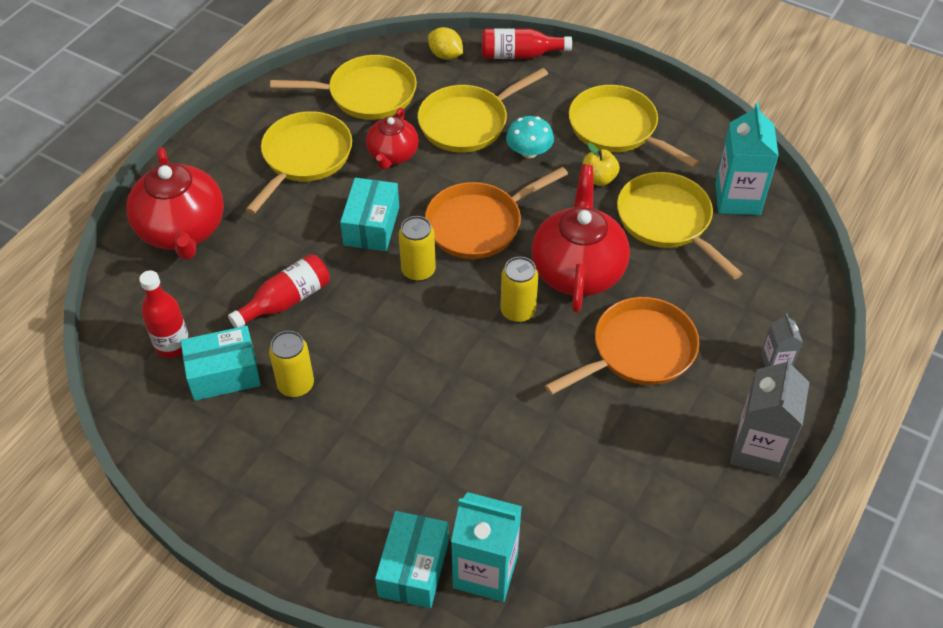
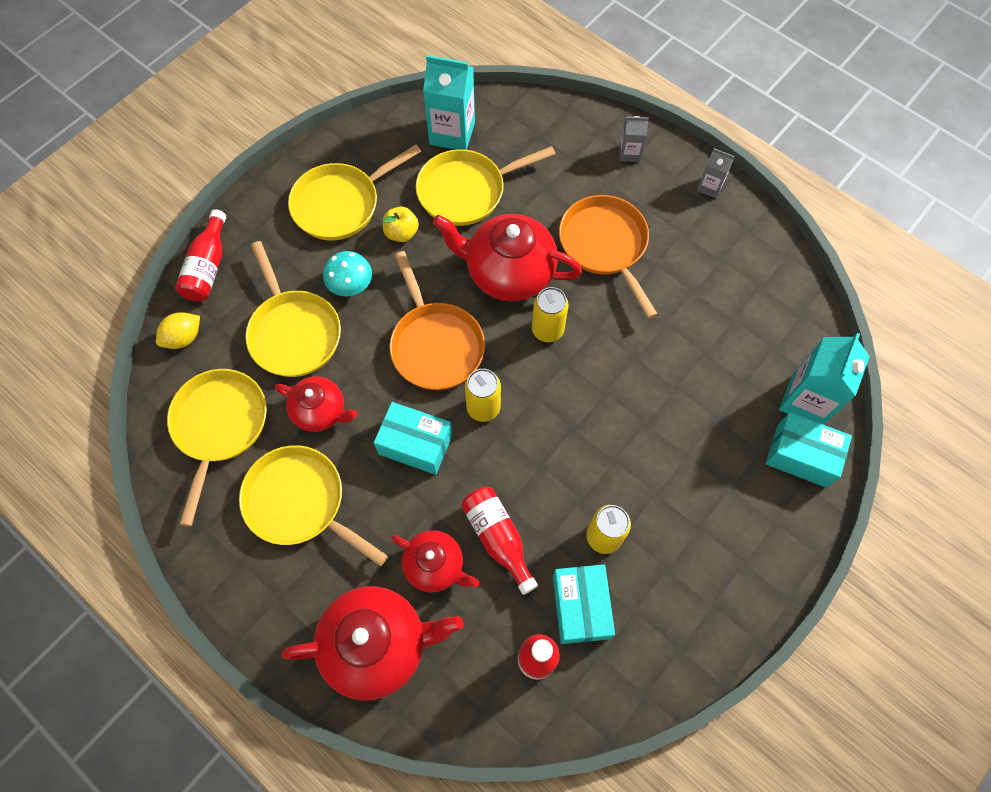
camera: 80 degrees left, 15 degrees up
grey carton [730,357,810,477] -> grey carton [697,148,735,198], size x0.53
none -> red teapot [391,530,479,593]

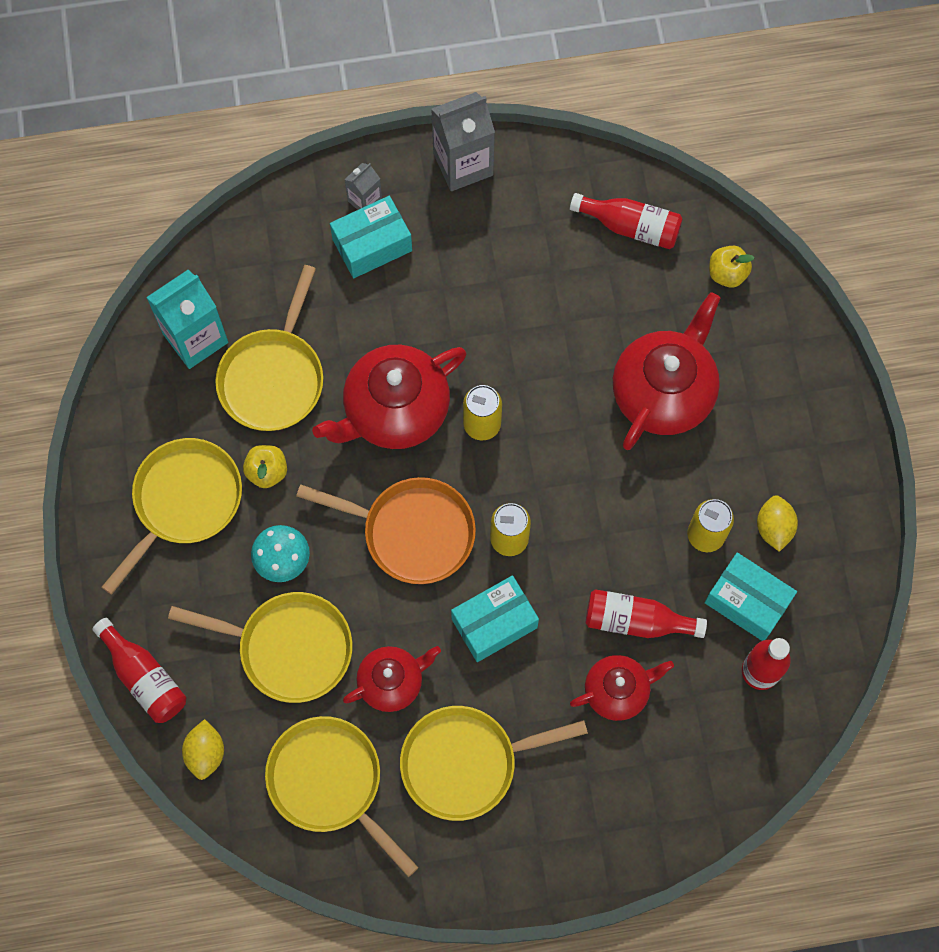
camera: 50 degrees left, 5 degrees up
red teapot [282,586,464,701] -> red teapot moved to [613,292,720,450]
yellow pan [288,144,421,240] -> yellow pan turned 150 degrees counterclockwise [102,438,242,595]
orange pan [559,195,658,319] -> none
grey carton [697,148,735,198] -> grey carton [431,92,495,191], size x1.89
turquoise box [765,412,852,488] -> turquoise box moved to [330,196,412,278]
turquoise carton [779,333,870,425] -> yellow apple [709,246,754,288]
none -> red bottle [570,193,683,249]
none -> yellow lemon [757,495,798,552]

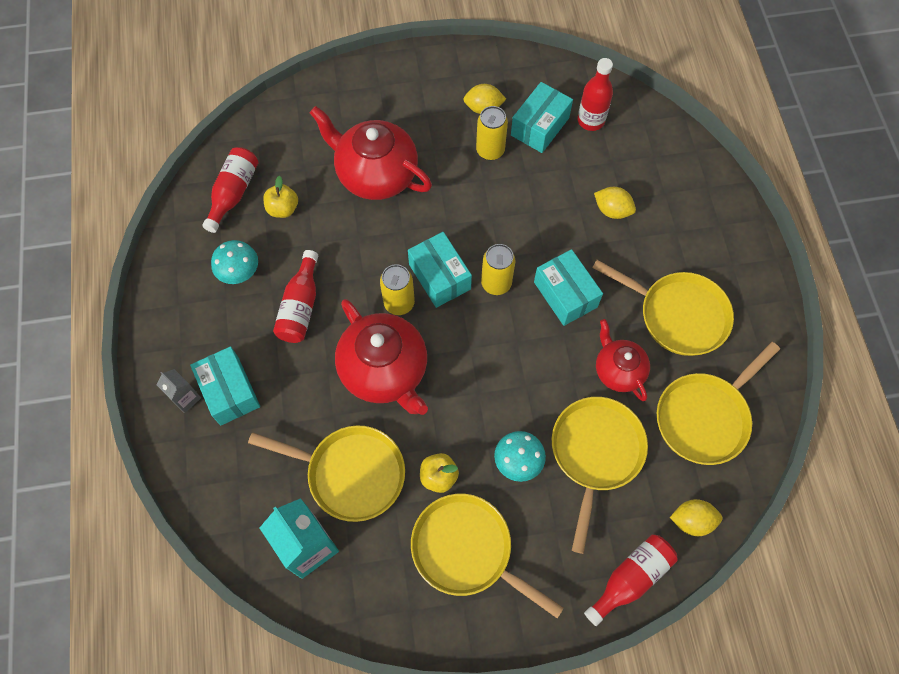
camera: 90 degrees left, 5 degrees down
orange pan [296,477,476,584] -> none
yellow pan [400,706,588,821] -> yellow pan turned 45 degrees counterclockwise [592,260,734,356]
grey carton [431,92,495,191] -> none
red teapot [570,655,674,721] -> yellow lemon [594,187,636,219]
red bottle [585,589,707,638] -> red bottle moved to [273,250,318,343]
yellow apple [709,246,754,288] -> yellow apple moved to [263,176,298,218]
none -> turquoise mushroom [211,240,258,284]
none -> turquoise box [408,232,472,308]

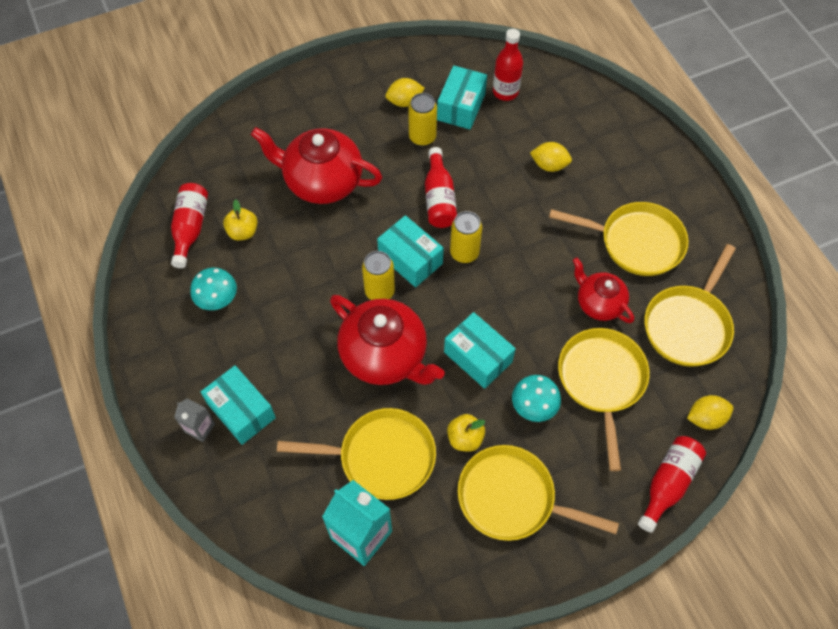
camera: 15 degrees left, 5 degrees down
red bottle [273,250,318,343] -> red bottle moved to [425,147,457,228]
turquoise box [534,249,603,326] -> turquoise box moved to [444,312,516,389]

